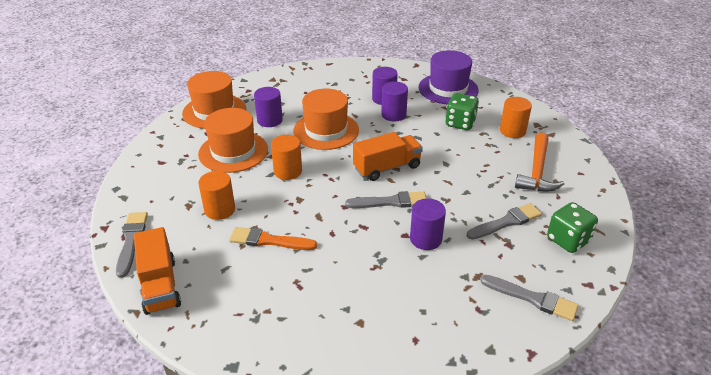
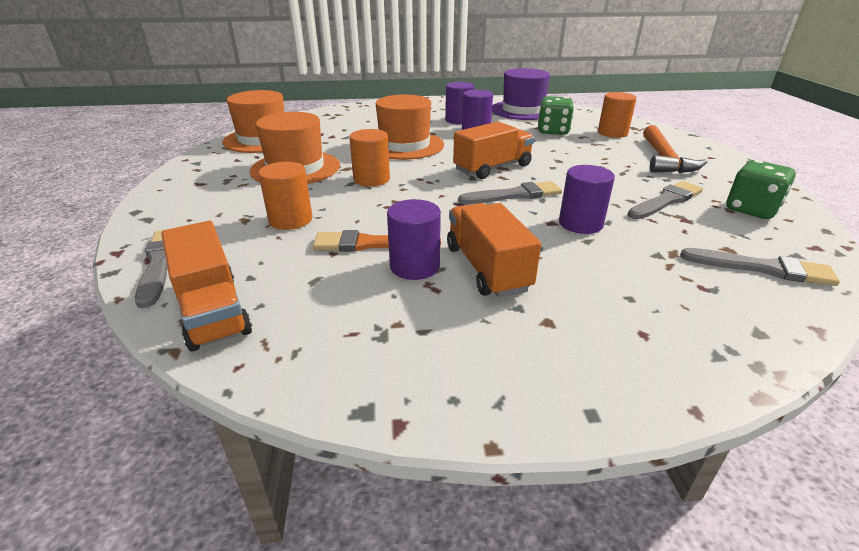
camera: 10 degrees left, 5 degrees down
purple cylinder [254,87,283,127] -> purple cylinder moved to [387,199,441,280]
none -> orange truck [447,203,541,298]

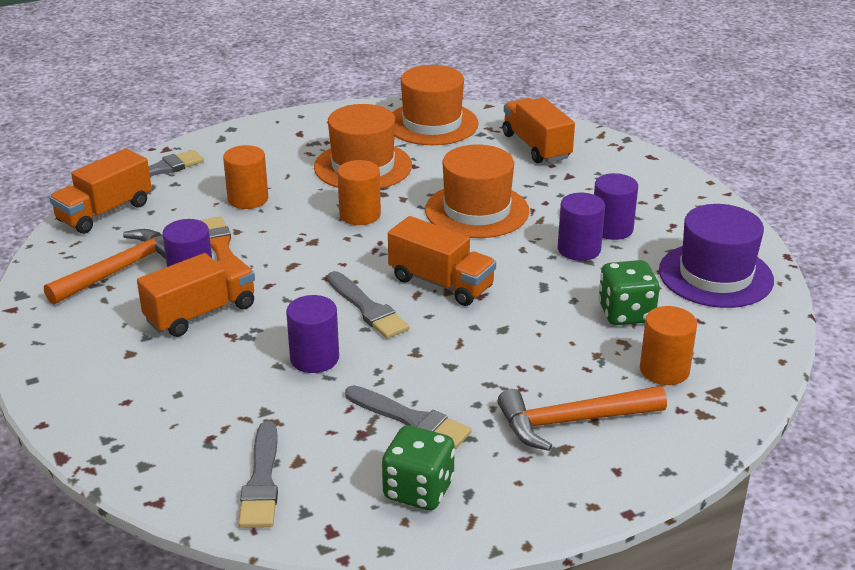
camera: 70 degrees right, 0 degrees up
none -> orange hammer [44,229,166,305]
none -> orange truck [503,97,575,163]

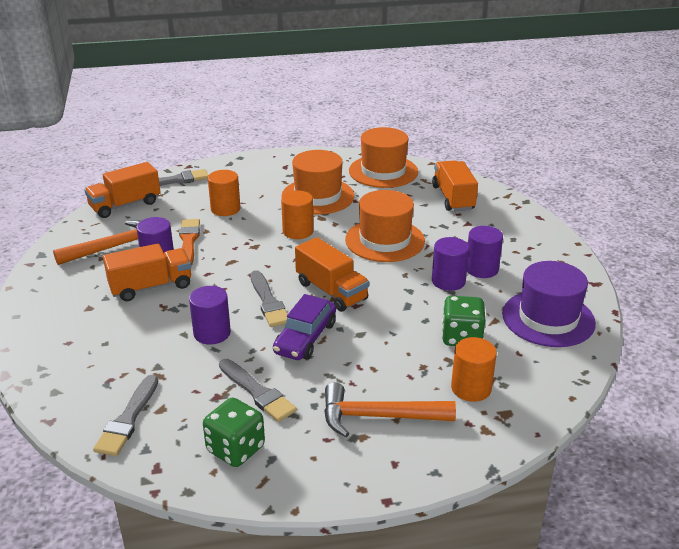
camera: 15 degrees right, 0 degrees up
none -> purple car [273,294,336,360]

